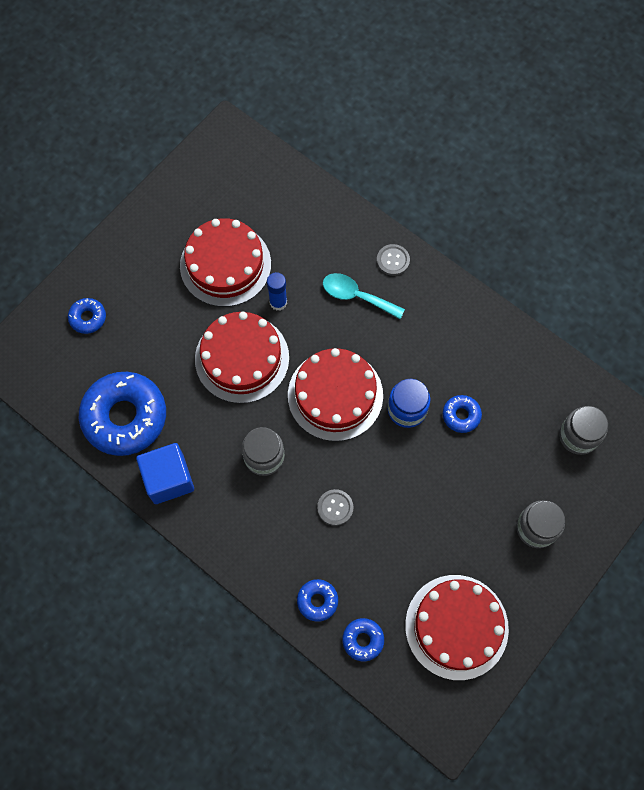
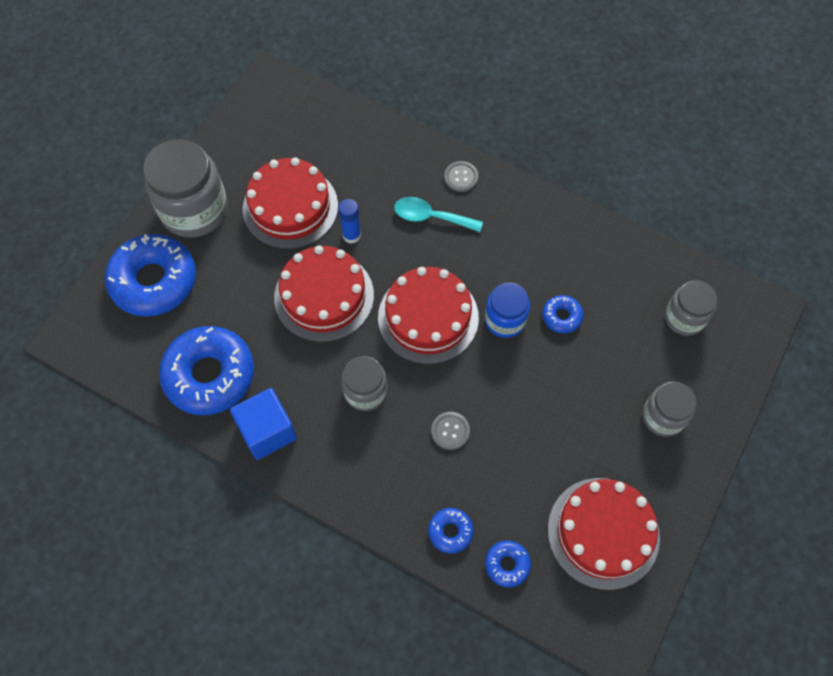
camera: 10 degrees left, 5 degrees down
blue donut [68,298,106,334] -> blue donut [105,234,196,317], size x2.21
none -> grey jar [143,139,228,238]

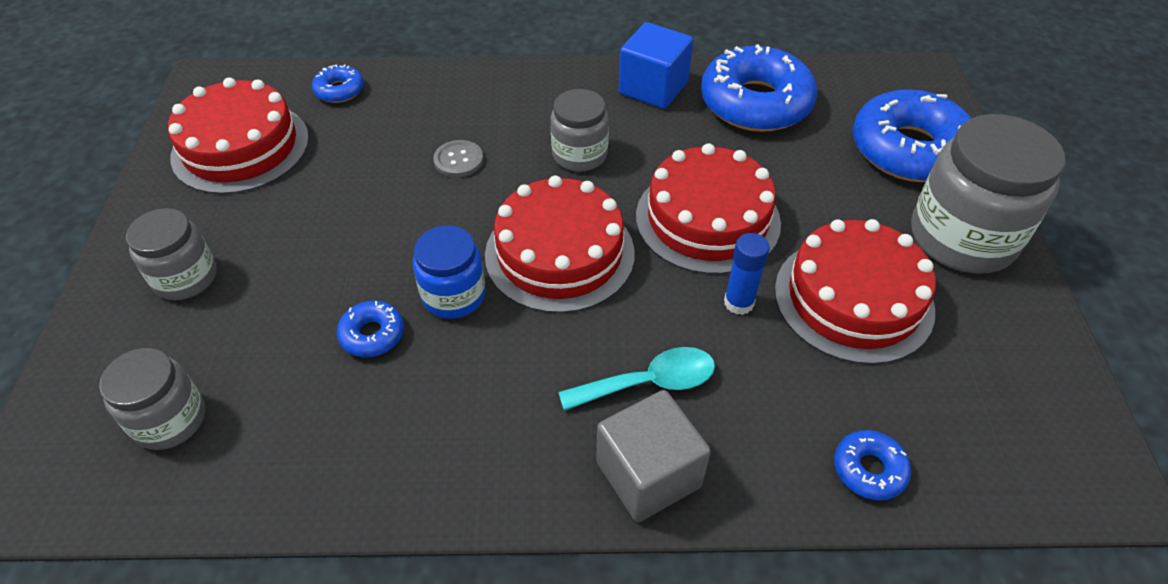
camera: 150 degrees right, 15 degrees down
blue donut [428,508,473,554] -> blue donut moved to [834,430,911,501]
grey button [444,161,478,192] -> grey cube [596,390,711,522]

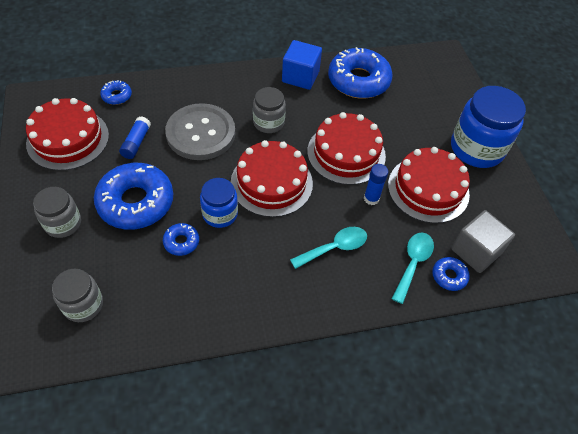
camera: 15 degrees left, 5 degrees up
grey button [433,140,484,177] -> grey button [165,103,235,160], size x2.43
grey cube [596,390,711,522] -> grey cube moved to [451,210,515,273]
blue donut [853,89,972,182] -> blue donut moved to [94,163,173,230]
grey jar [911,114,1065,274] -> blue jar [451,86,526,168]
none -> blue glue stick [119,116,151,159]
none -> turquoise spoon [392,233,434,304]

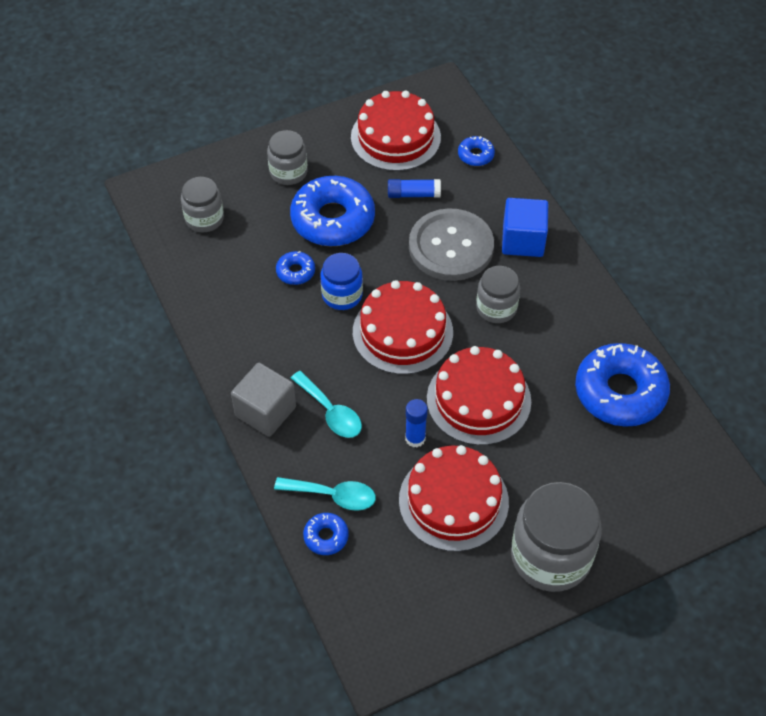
camera: 80 degrees right, 0 degrees up
blue cube [282,40,322,90] -> blue cube moved to [502,198,548,257]
blue jar [451,86,526,168] -> grey jar [511,482,602,592]
grey cube [451,210,515,273] -> grey cube moved to [231,363,296,437]

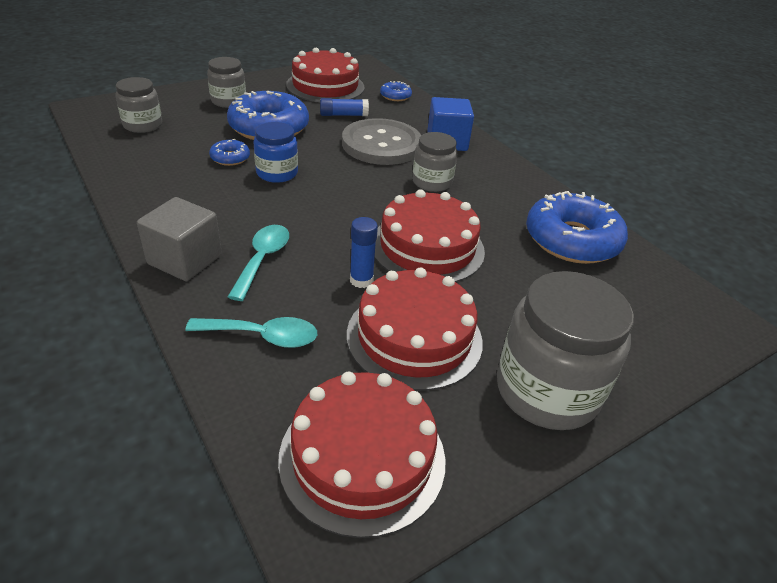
camera: 10 degrees left, 15 degrees down
turquoise spoon [291,371,362,438] -> turquoise spoon turned 120 degrees counterclockwise [228,225,289,301]
blue donut [303,513,349,555] -> none
red cake [353,280,453,374] -> red cake moved to [278,372,445,538]

